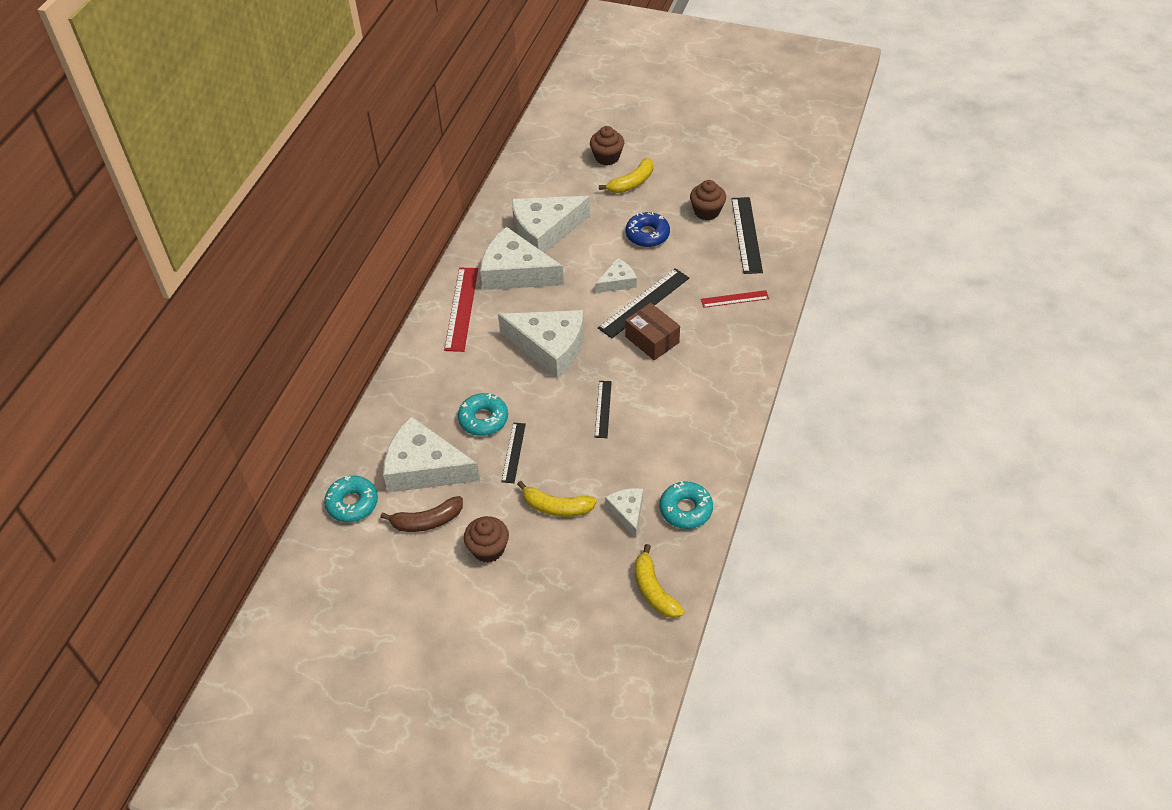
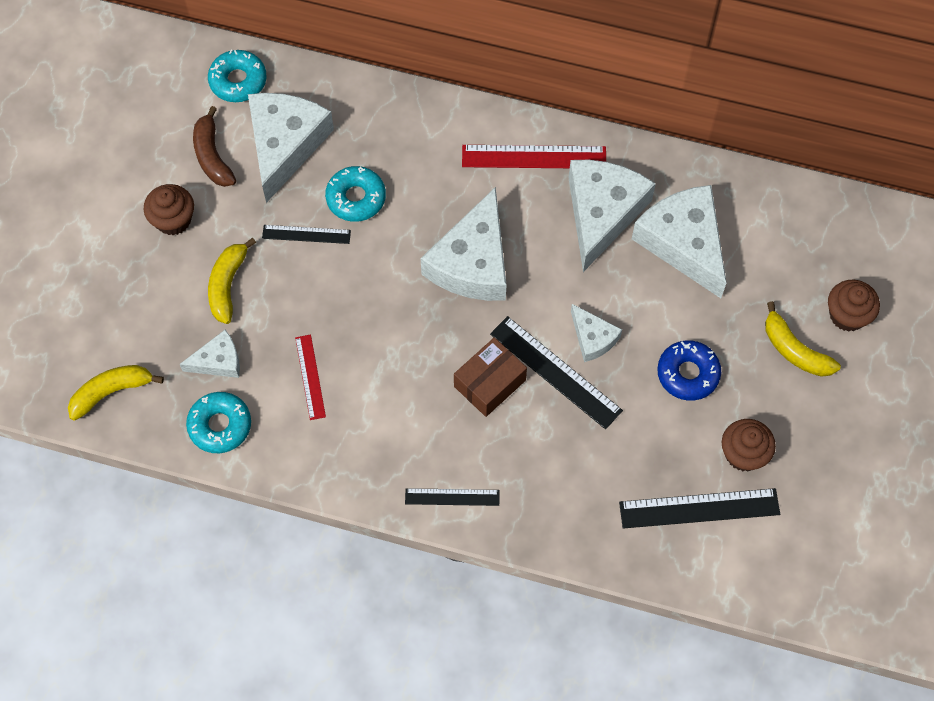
camera: 85 degrees right, 15 degrees up
black ruler [595,381,612,438] -> black ruler moved to [405,488,499,506]
red ruler [701,290,769,308] -> red ruler moved to [295,335,326,420]

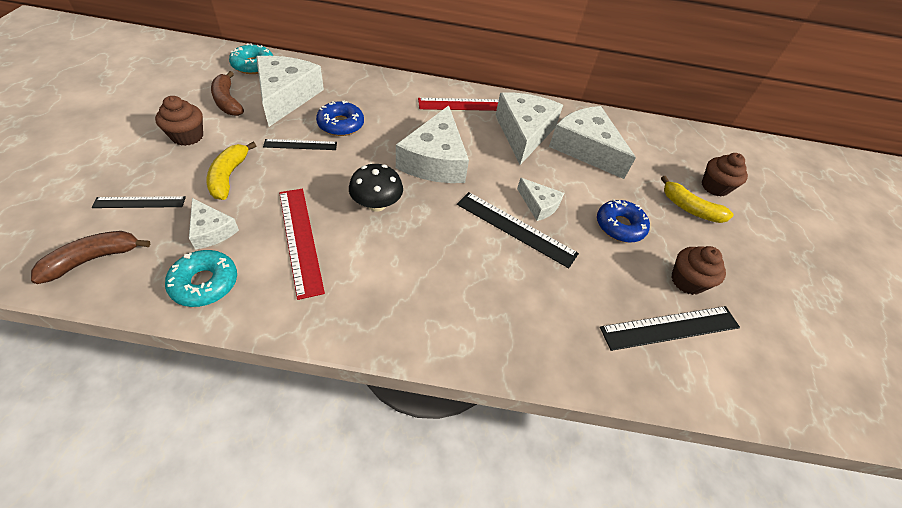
camera: 15 degrees left, 15 degrees down
yellow banana [68,365,164,421] -> brown banana [31,231,150,284]
white cheese [180,330,240,378] -> white cheese turned 75 degrees clockwise [189,198,239,250]
red ruler [295,335,326,420] -> red ruler [279,189,325,300], size x1.68
turquoise donut [325,166,386,222] -> blue donut [316,101,364,136]
black ruler [405,488,499,506] -> black ruler moved to [92,196,186,208]
brown box [454,337,527,417] -> none
none -> black mushroom [349,164,403,212]

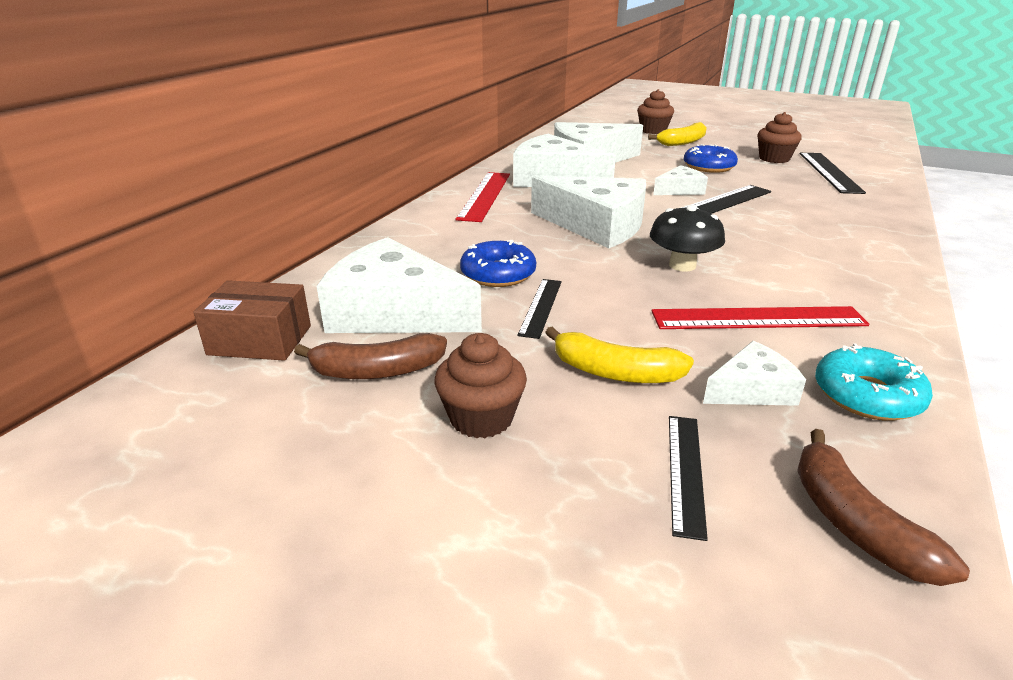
camera: 65 degrees left, 20 degrees down
turquoise donut [229,43,273,74] -> brown box [193,280,311,361]

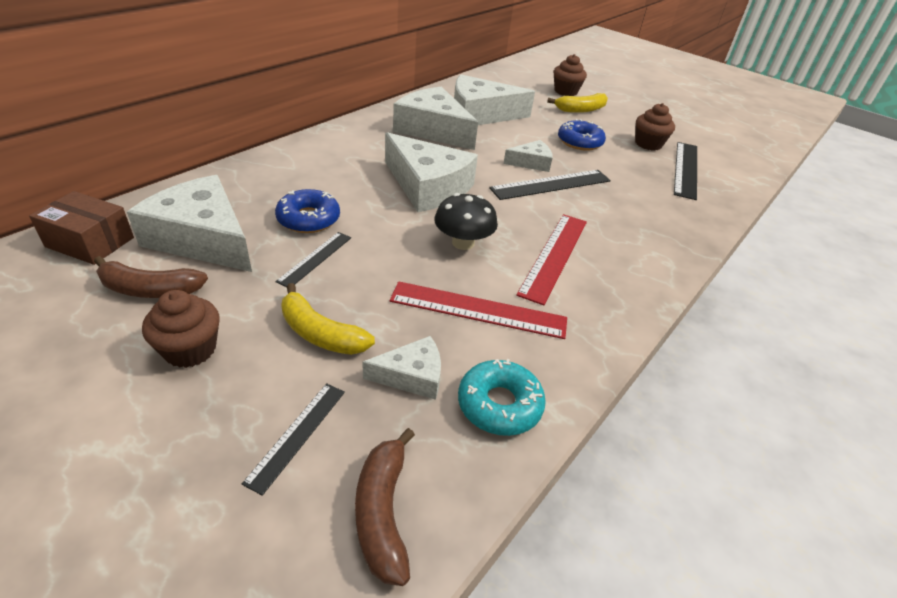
camera: 10 degrees right, 10 degrees up
red ruler [456,172,510,222] -> red ruler moved to [516,214,587,306]

